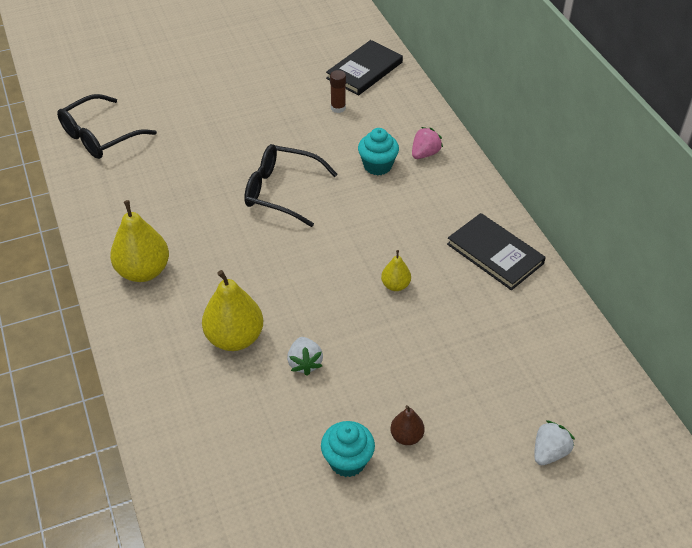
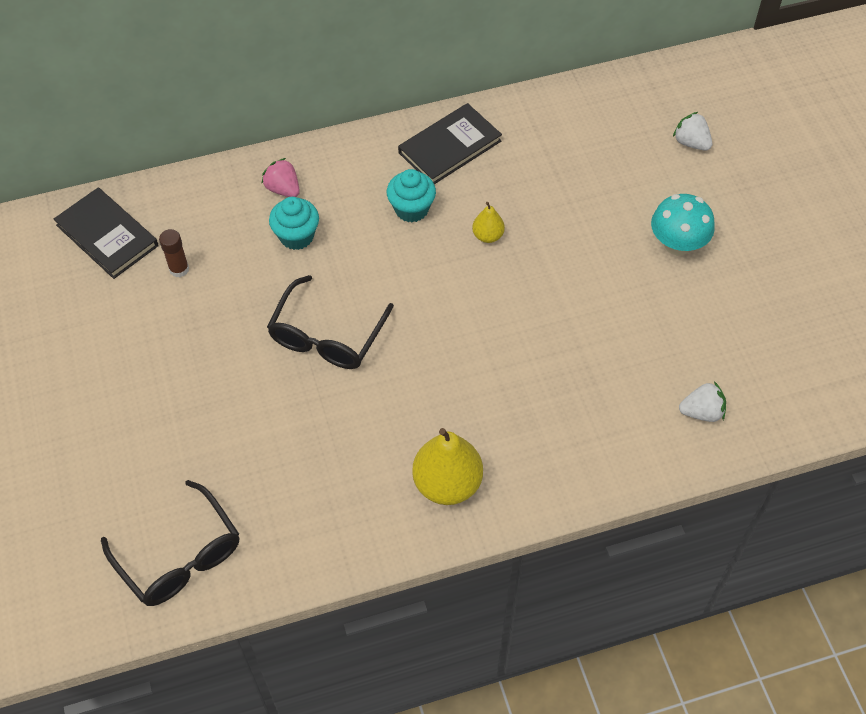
camera: 85 degrees left, 10 degrees up
yellow pear [202,270,263,351] -> none
white strawberry [287,337,323,376] -> white strawberry moved to [679,381,726,422]
turquoise cupcake [321,421,375,477] -> turquoise cupcake moved to [387,169,436,223]
brown pear [390,405,425,445] -> turquoise mushroom [651,194,715,255]

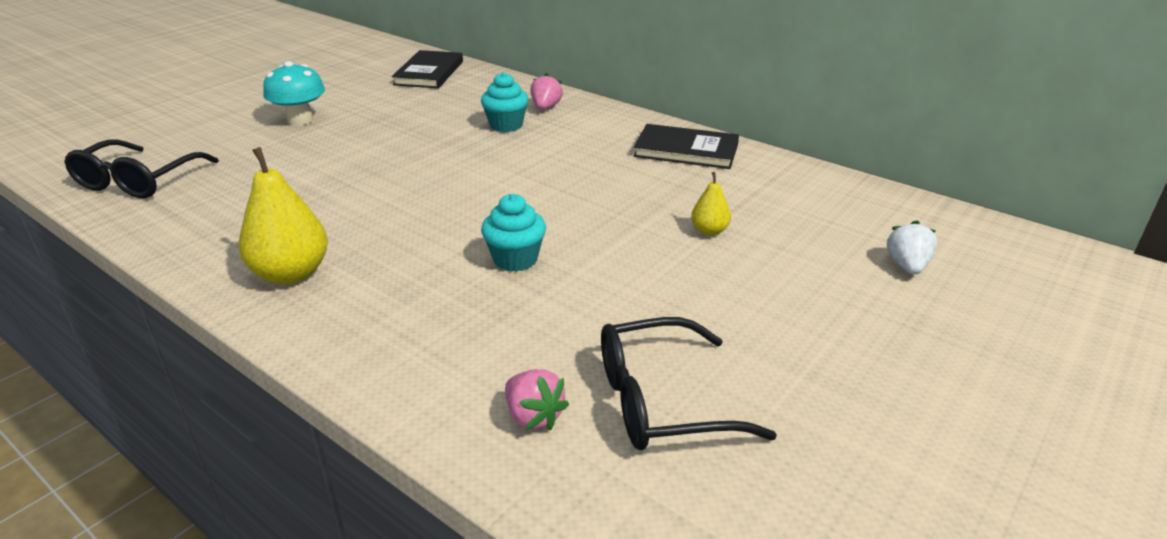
camera: 55 degrees right, 25 degrees down
brown glue stick [159,229,189,277] -> none
black glasses [267,275,394,369] -> black glasses moved to [601,317,777,450]
turquoise cupcake [387,169,436,223] -> turquoise cupcake moved to [481,194,546,272]
yellow pear [472,202,505,243] -> yellow pear moved to [691,172,731,236]
turquoise mushroom [651,194,715,255] -> turquoise mushroom moved to [263,61,325,126]
white strawberry [679,381,726,422] -> pink strawberry [505,369,569,430]

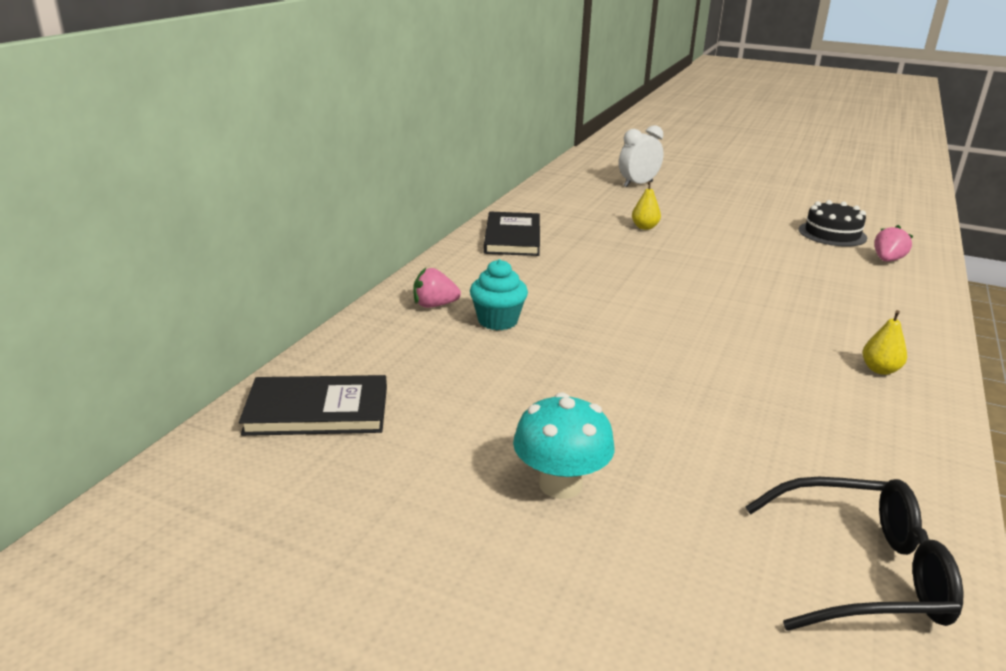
camera: 105 degrees left, 5 degrees down
yellow pear [238,147,328,285] -> yellow pear [862,310,907,375], size x0.52
turquoise cupcake [481,194,546,272] -> none
black glasses [601,317,777,450] -> black cake [799,200,867,247]
white strawberry [886,220,937,275] -> white clock [619,125,664,187]

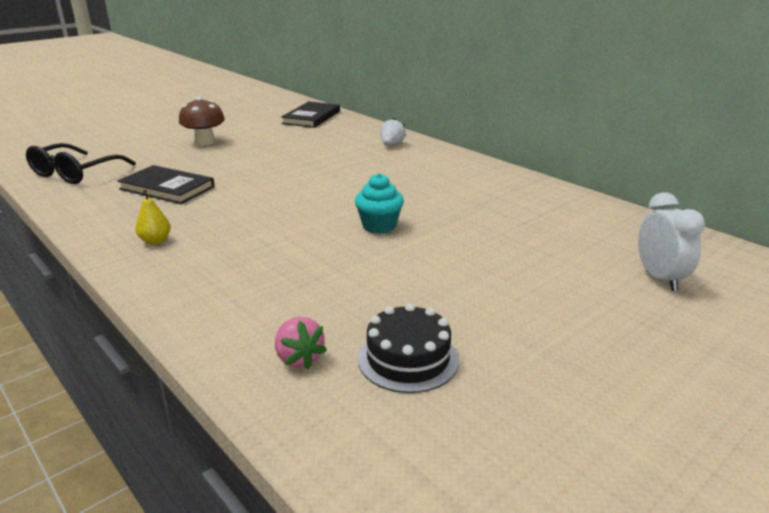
camera: 115 degrees right, 0 degrees up
pink strawberry [413,268,461,308] -> white strawberry [381,118,406,145]
turquoise cupcake [470,259,528,330] -> turquoise cupcake moved to [355,173,404,234]
black book [484,212,540,256] -> black book moved to [117,165,215,204]
turquoise mushroom [513,392,615,499] -> brown mushroom [179,97,225,146]
yellow pear [632,181,661,230] -> none

